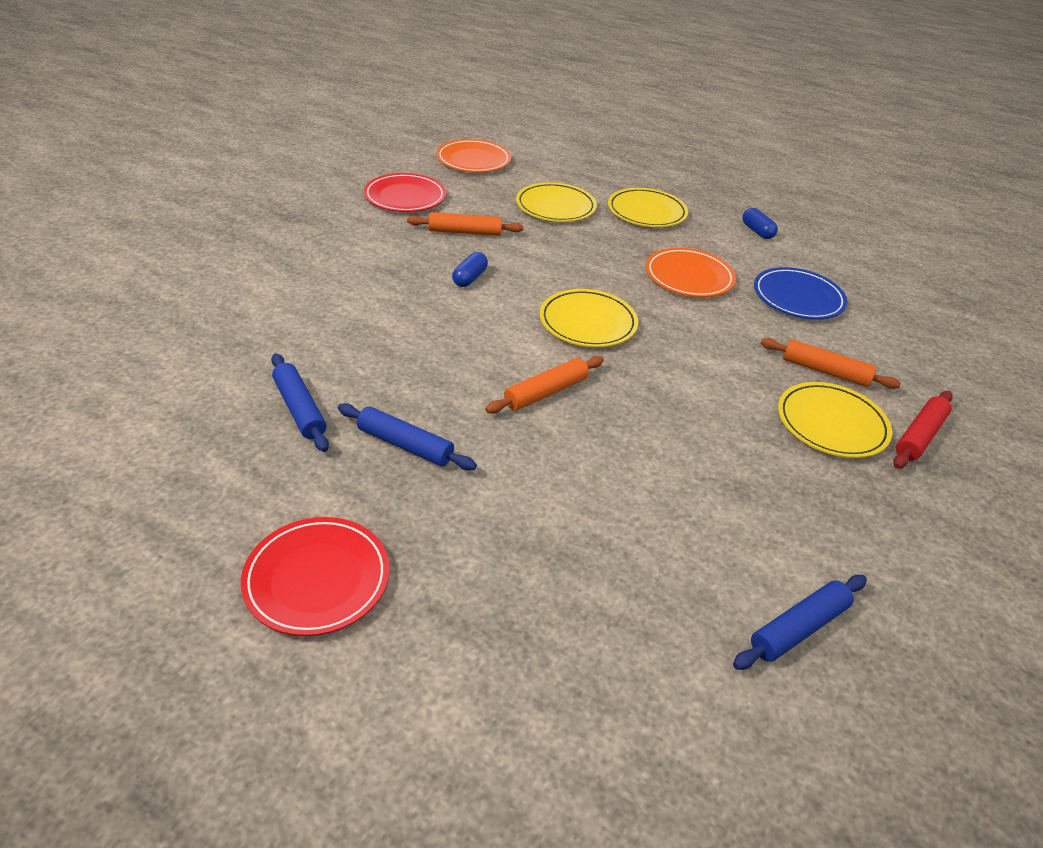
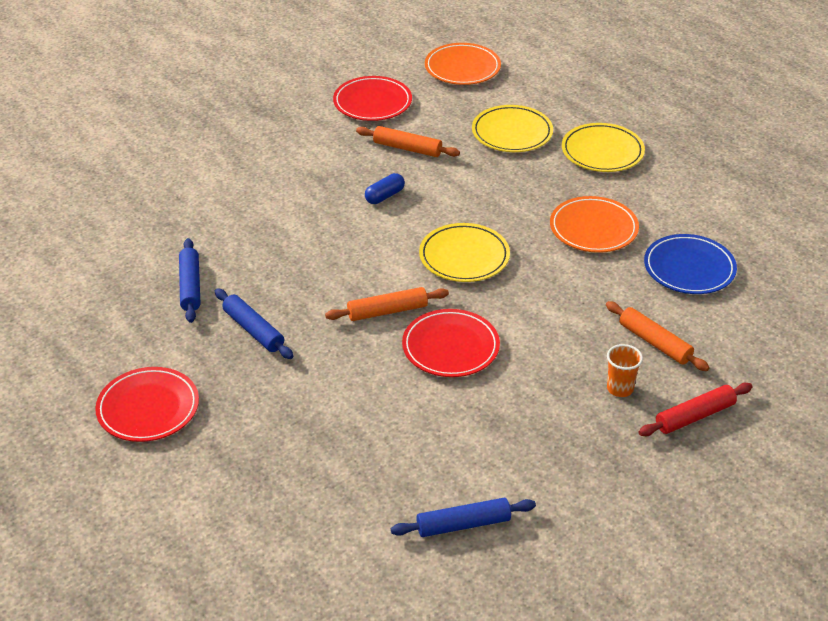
camera: 25 degrees right, 0 degrees up
blue capsule [742,208,778,239] -> none
yellow plate [778,382,892,458] -> orange cup [607,344,643,397]
none -> red plate [402,309,500,377]

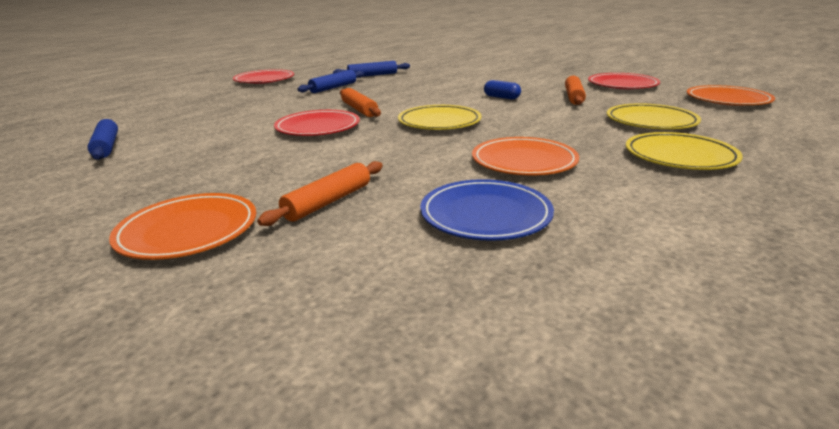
camera: 80 degrees right, 15 degrees down
orange cup [607,344,643,397] -> none
red rolling pin [639,383,753,436] -> orange plate [109,193,256,260]

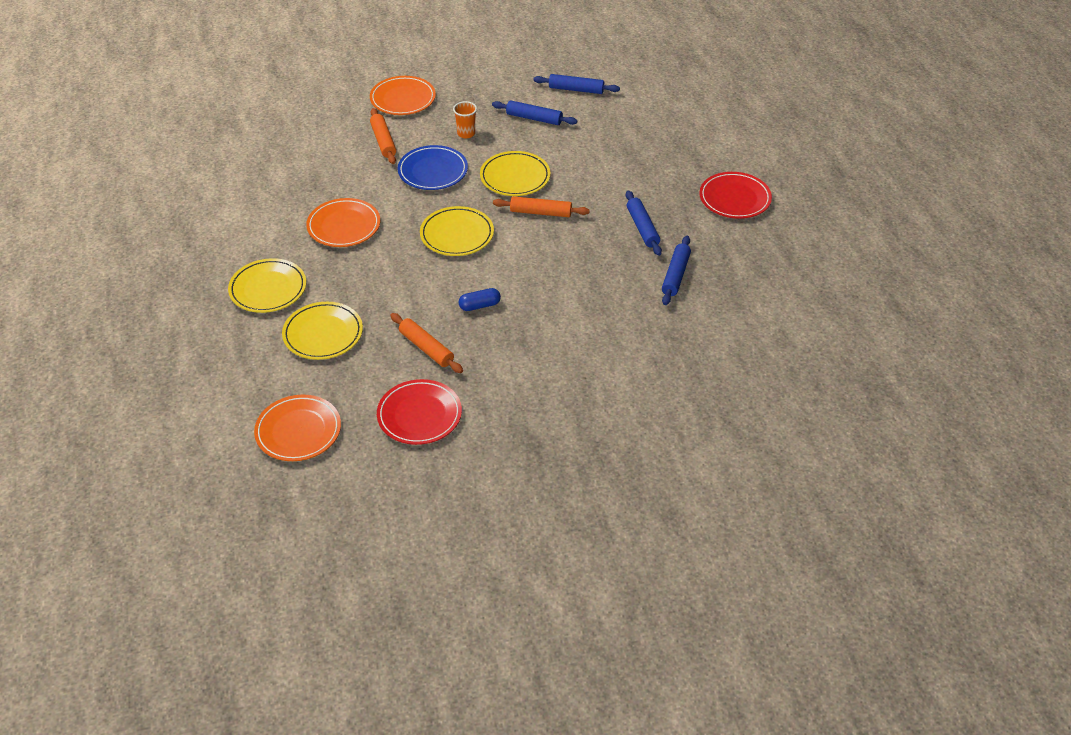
camera: 125 degrees right, 20 degrees up
red plate [274,110,360,136] -> yellow plate [480,151,551,196]
blue plate [420,179,554,241] -> blue plate moved to [398,145,468,190]
none -> orange cup [453,101,477,138]
none -> blue rolling pin [492,100,577,125]

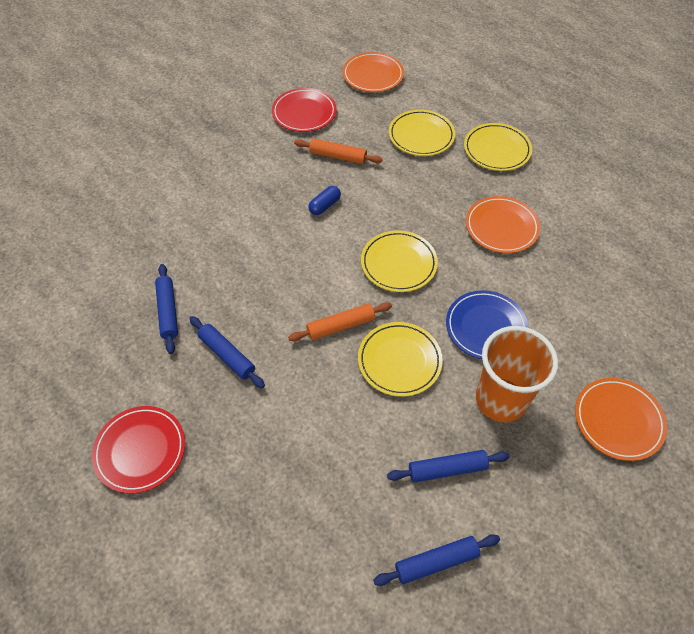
camera: 150 degrees right, 10 degrees up
orange rolling pin [370,108,396,164] -> none
orange cup [453,101,477,138] -> orange cup [476,326,558,423], size x2.22

